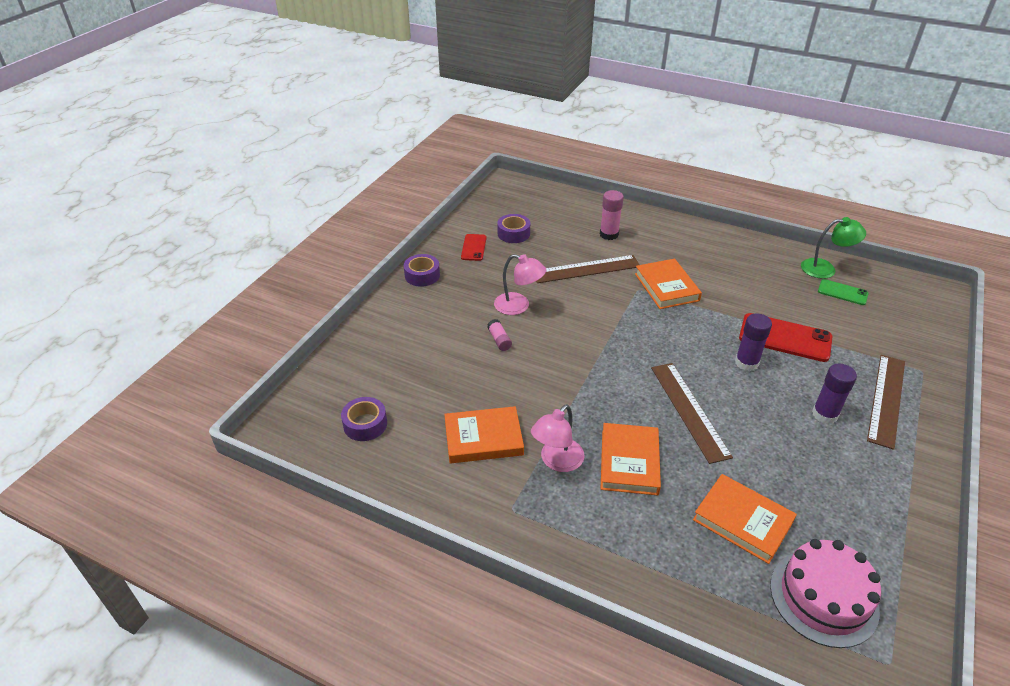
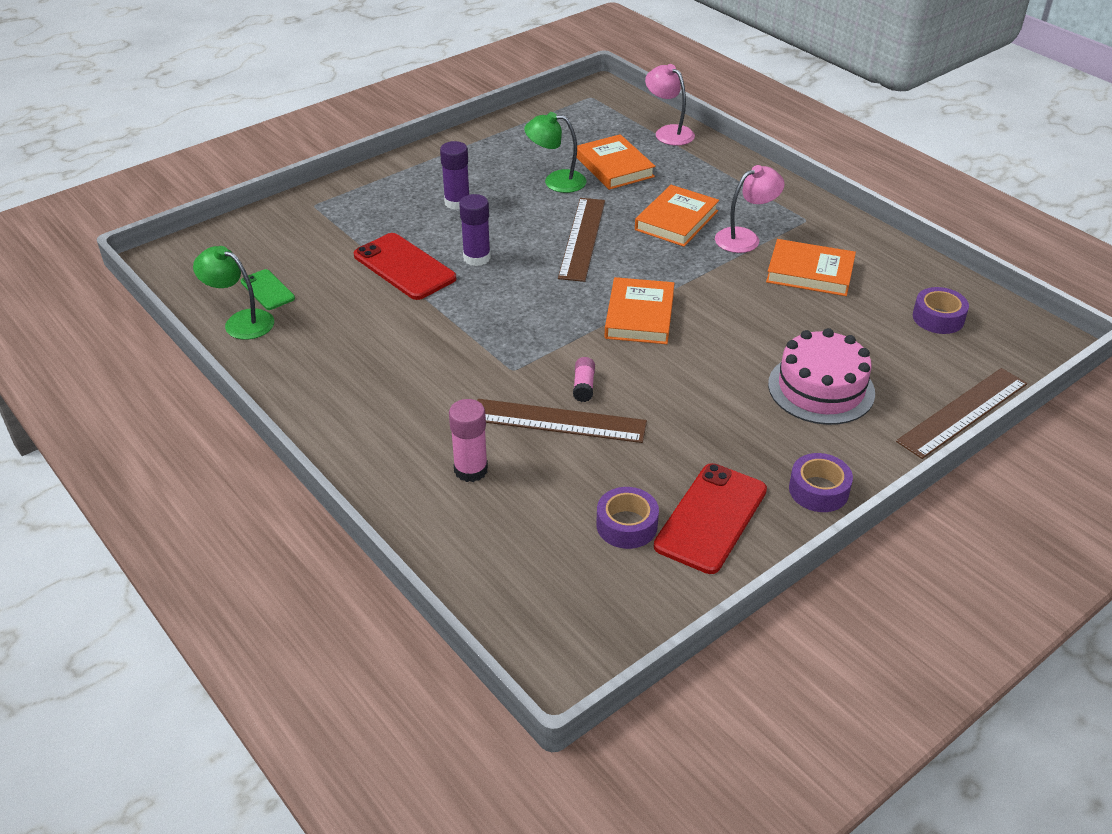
camera: 155 degrees left, 0 degrees up
red phone [461,234,487,261] -> red phone [654,463,767,574], size x1.76
pink glue stick [487,319,512,351] -> pink glue stick moved to [573,357,595,402]
pink lamp [494,254,546,315] -> pink lamp moved to [645,64,695,146]
orange book [635,259,702,309] -> orange book moved to [605,277,675,344]
pink cake [770,539,881,648] -> pink cake moved to [768,328,875,425]
brown ruler [867,355,905,450] -> brown ruler moved to [896,368,1027,459]
none -> green lamp [524,112,587,193]

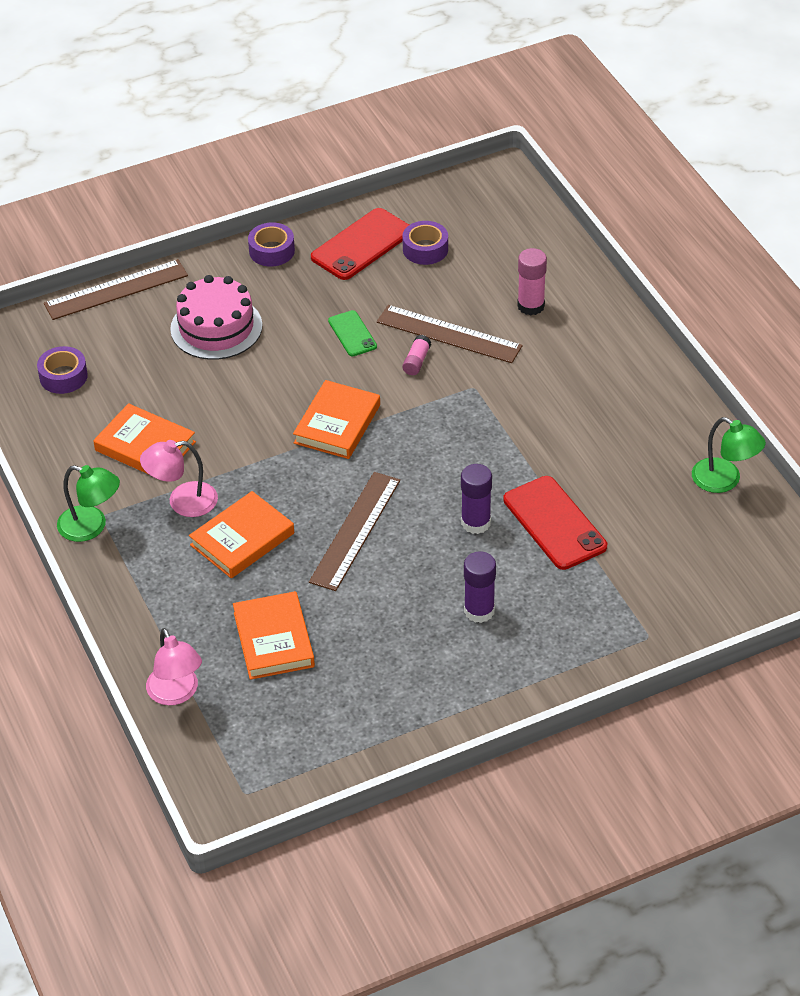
camera: 165 degrees left, 5 degrees up
green phone [241,269,295,310] -> green phone moved to [328,310,377,356]
green lamp [524,112,587,193] -> green lamp moved to [57,465,120,542]

